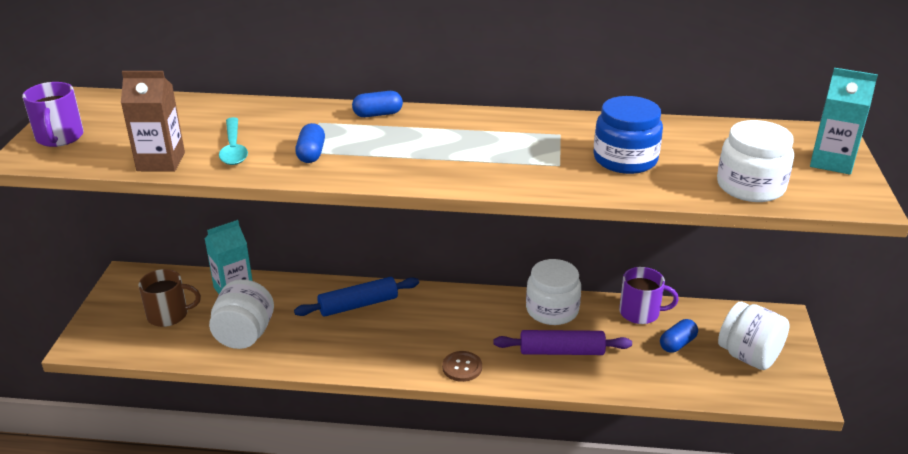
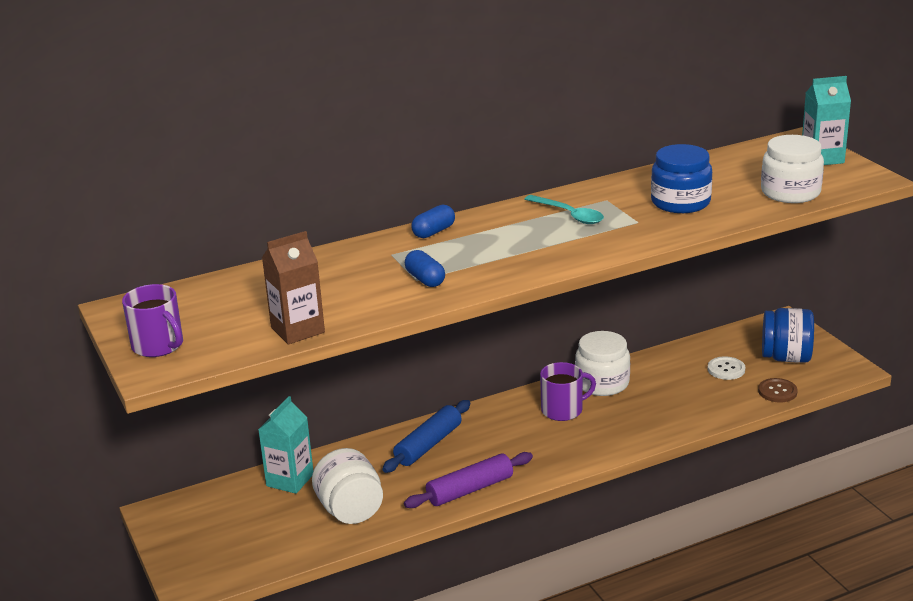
camera: 30 degrees left, 5 degrees down
brown mug [138,269,201,327] -> none
turquoise spoon [219,117,248,165] -> turquoise spoon moved to [525,195,604,224]
brown button [442,351,482,382] -> brown button moved to [758,378,798,403]
purple rolling pin [494,330,632,355] -> purple rolling pin moved to [404,452,533,508]
purple mug [619,267,679,324] -> purple mug moved to [540,362,596,421]
blue capsule [660,319,698,353] -> white button [708,356,745,380]
white jar [718,302,790,370] -> blue jar [762,308,814,363]

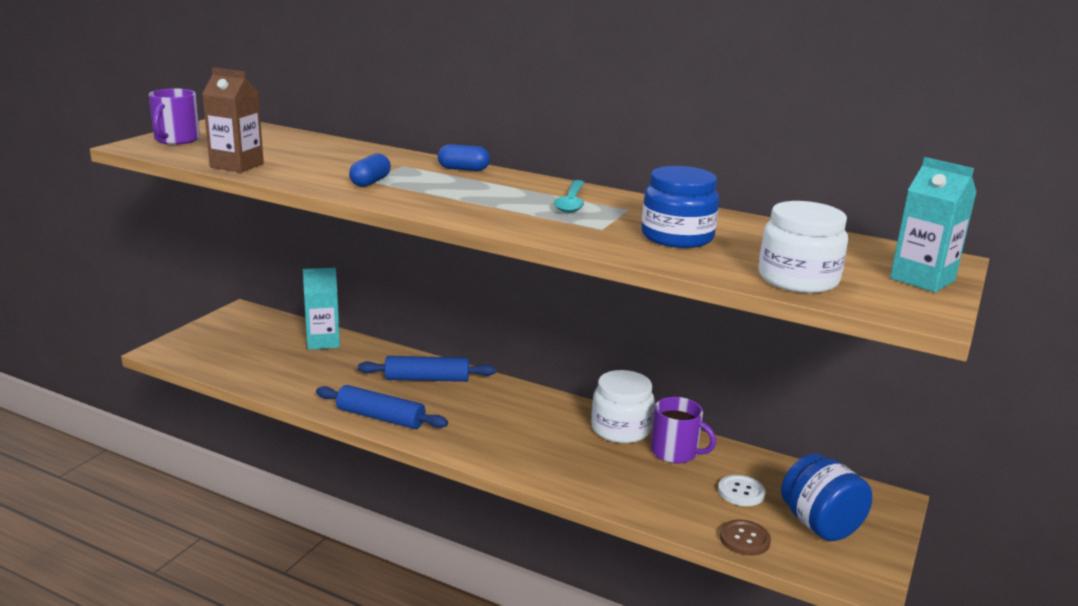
camera: 50 degrees right, 5 degrees down
white jar [312,448,383,524] -> none
purple rolling pin [404,452,533,508] -> blue rolling pin [316,385,448,429]
purple mug [540,362,596,421] -> purple mug moved to [651,397,716,464]

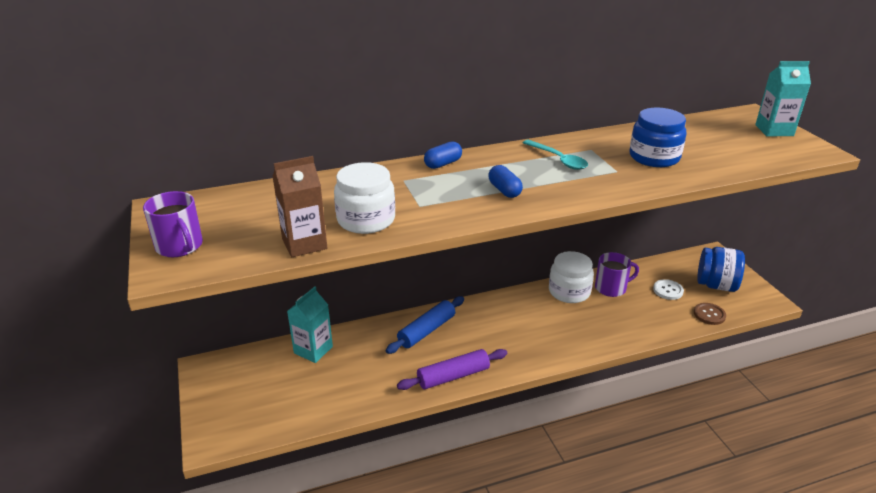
camera: 45 degrees left, 10 degrees up
blue rolling pin [316,385,448,429] -> purple rolling pin [397,349,507,390]
blue capsule [349,154,391,187] -> blue capsule moved to [488,165,523,198]
white jar [758,201,848,293] -> white jar moved to [334,162,395,234]

